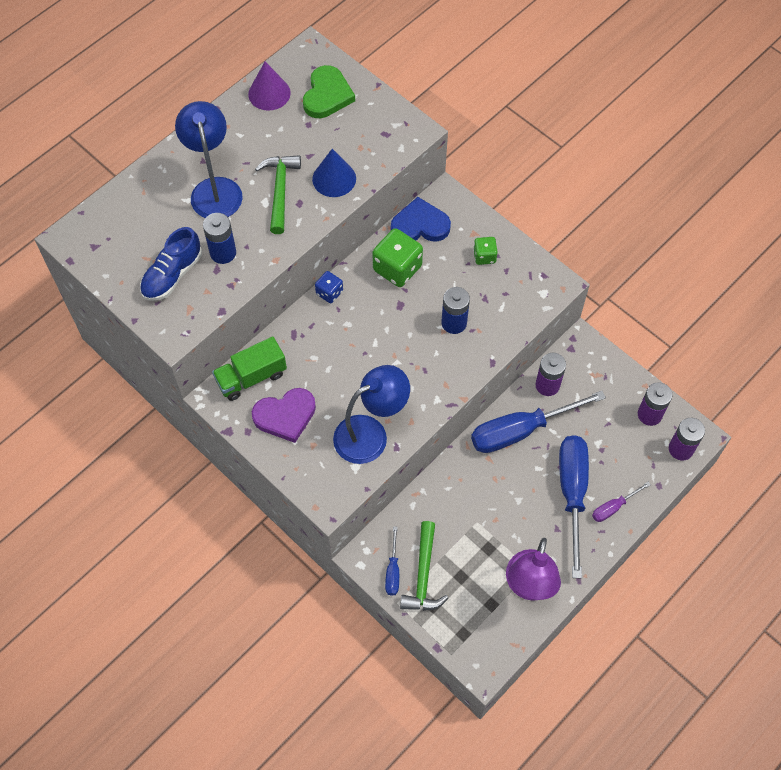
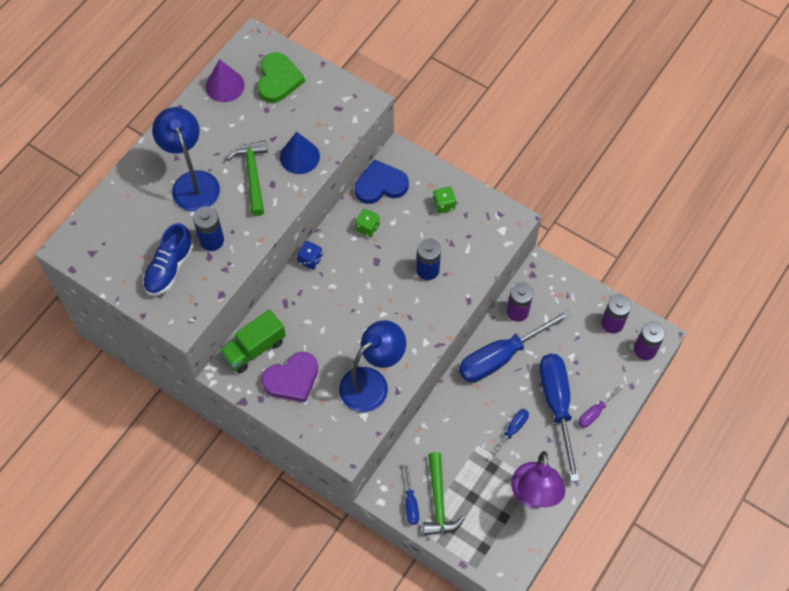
camera: 10 degrees left, 0 degrees up
green dice [372,228,423,287] -> green dice [355,209,380,237], size x0.55
none -> blue screwdriver [489,409,529,460]

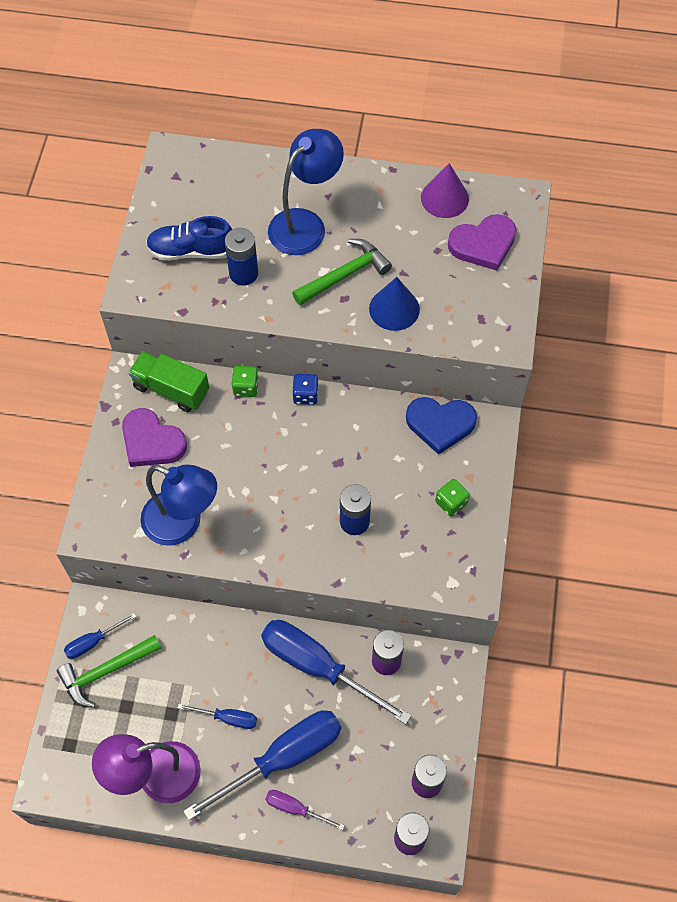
camera: 65 degrees right, 0 degrees up
green heart [257,52,305,103] -> purple heart [448,214,516,271]
blue heart [355,159,409,204] -> blue heart turned 135 degrees clockwise [406,397,477,455]
green dice [355,209,380,237] -> green dice moved to [232,366,259,397]

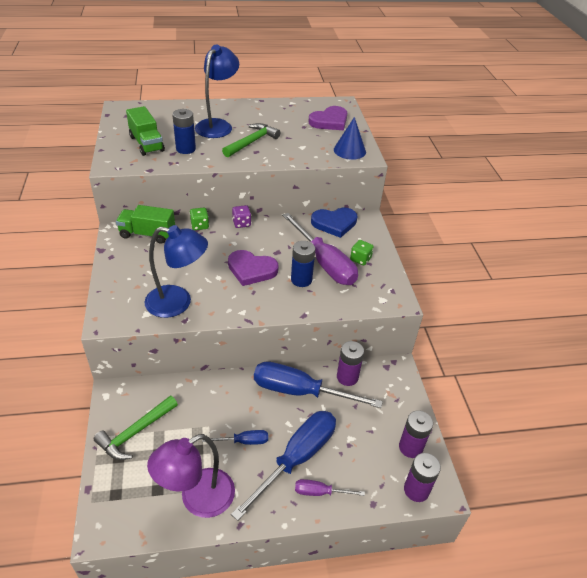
camera: 20 degrees left, 20 degrees down
blue screwdriver [64,613,137,659] -> none
purple heart [122,408,187,467] -> purple heart moved to [228,250,279,286]
blue shoe [146,216,232,261] -> green truck [126,106,165,156]
blue dice [292,374,319,405] -> purple dice [232,205,251,228]
blue cone [369,277,420,331] -> blue cone moved to [334,117,366,160]
purple cone [421,163,469,218] -> none
none -> purple screwdriver [282,213,358,285]

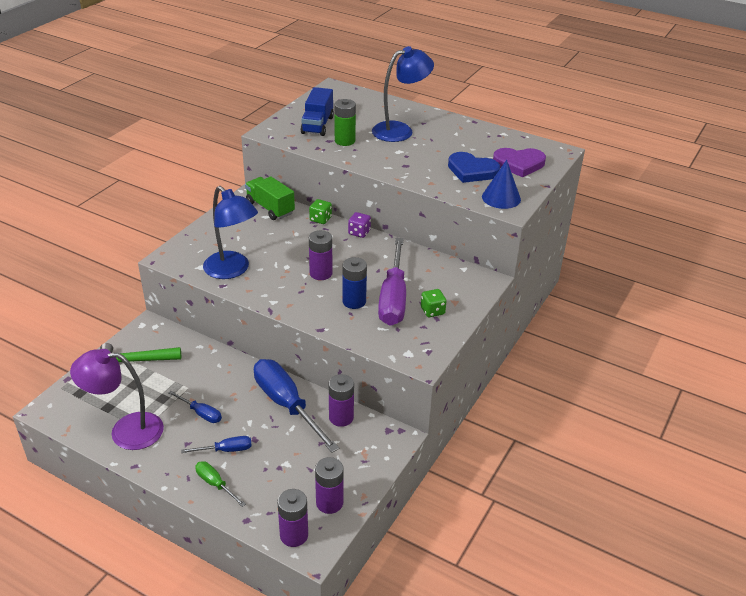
camera: 40 degrees right, 5 degrees down
green truck [126,106,165,156] -> blue truck [300,87,334,136]
blue battery [172,109,196,154] -> green battery [334,99,356,146]
green hammer [222,123,281,157] -> none
purple heart [228,250,279,286] -> purple battery [309,230,332,280]
blue screwdriver [231,411,336,521] -> blue screwdriver [181,436,252,453], size x0.47
purple screwdriver [295,479,365,496] -> green screwdriver [195,461,246,507]
blue heart [311,208,357,238] -> blue heart moved to [448,152,500,183]

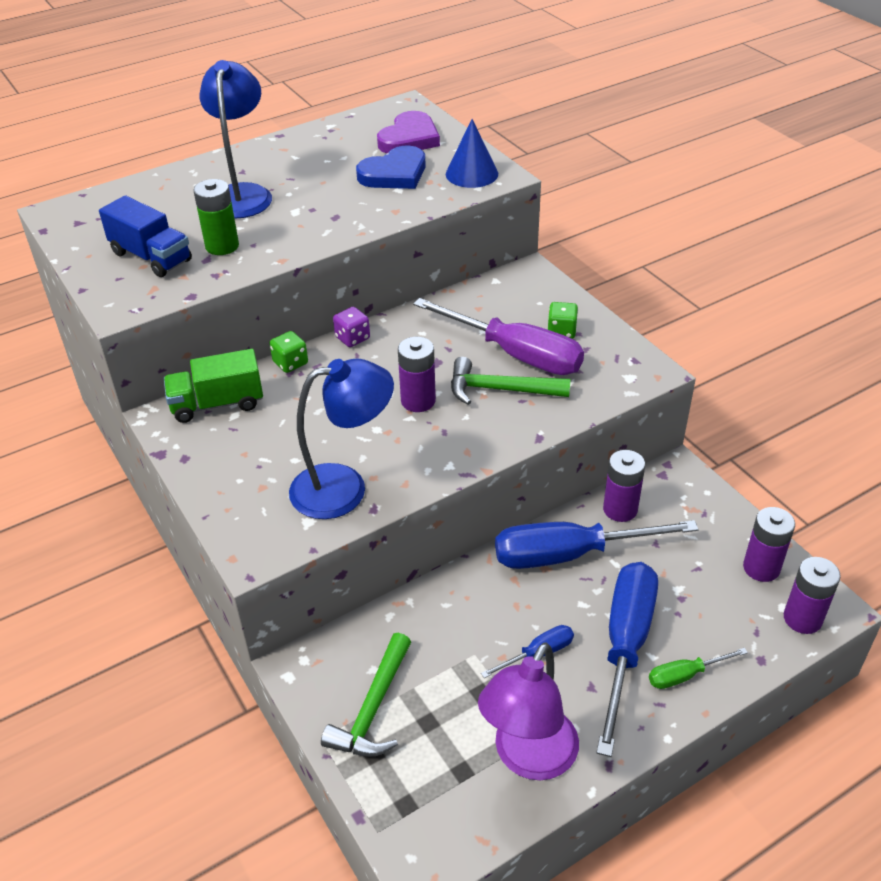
camera: 60 degrees left, 5 degrees up
blue screwdriver [181,436,252,453] -> blue screwdriver [596,562,658,757], size x2.13
blue battery [343,257,367,309] -> green hammer [451,357,571,405]

